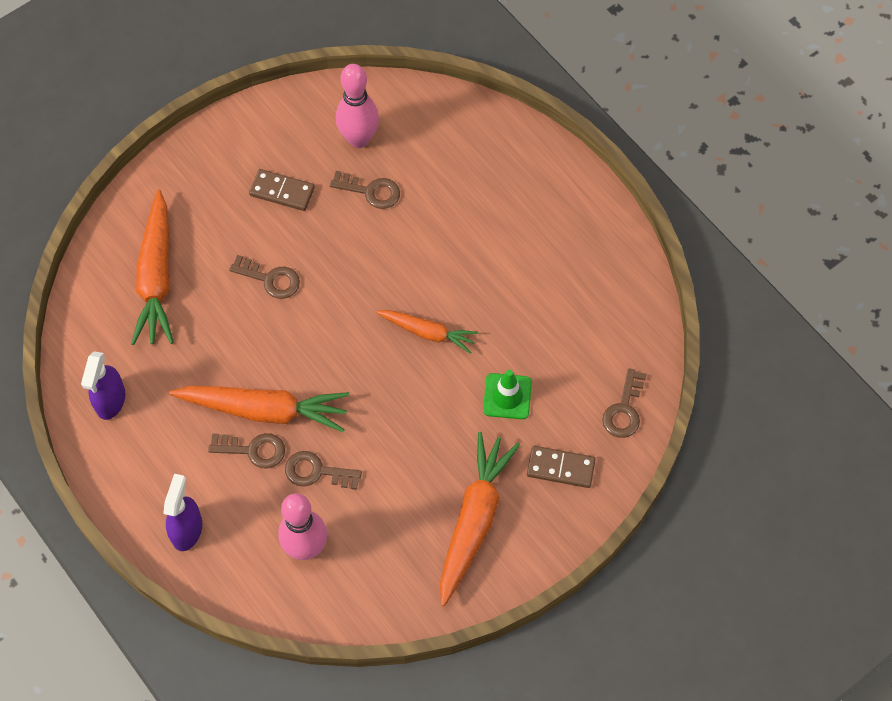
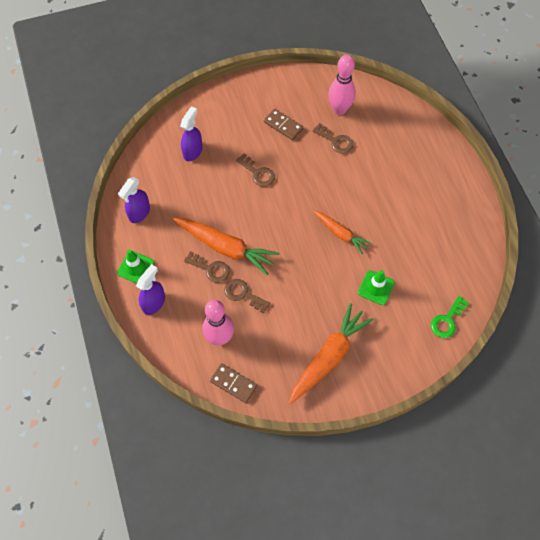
camera: 20 degrees right, 0 degrees up
orange carrot [131,190,174,345] -> purple spray bottle [180,106,202,161]
brown domino [527,446,596,488] -> brown domino moved to [210,363,257,403]
brown key [602,368,647,438] -> green key [431,296,469,338]
none -> green traffic cone [117,249,155,284]

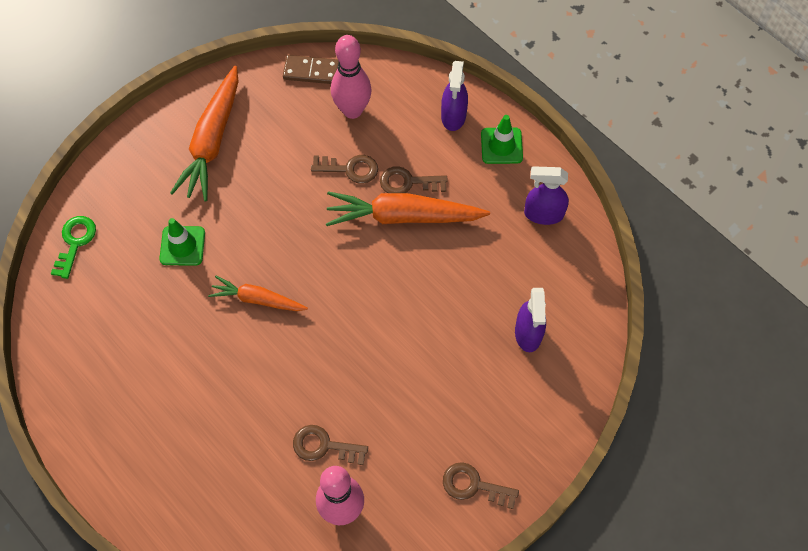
camera: 155 degrees right, 0 degrees up
purple spray bottle [118,177,150,223] -> purple spray bottle turned 90 degrees counterclockwise [524,166,569,225]
brown key [236,153,275,187] -> brown key moved to [443,462,519,509]
brown domino [264,109,304,140] -> none

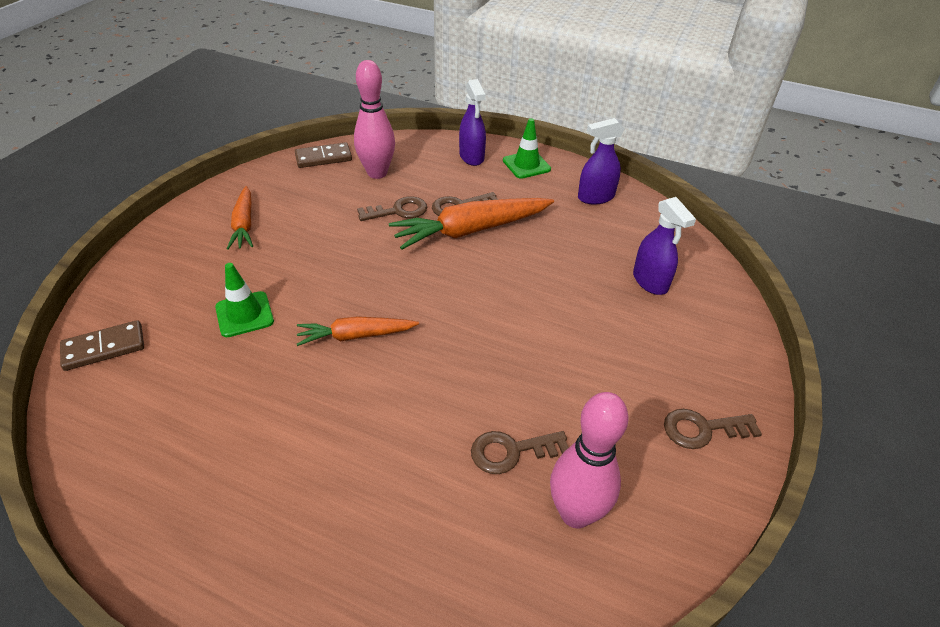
camera: 25 degrees left, 20 degrees down
green key [51,216,96,279] -> brown domino [60,320,144,371]
orange carrot [170,66,239,201] -> orange carrot [227,186,253,250], size x0.59

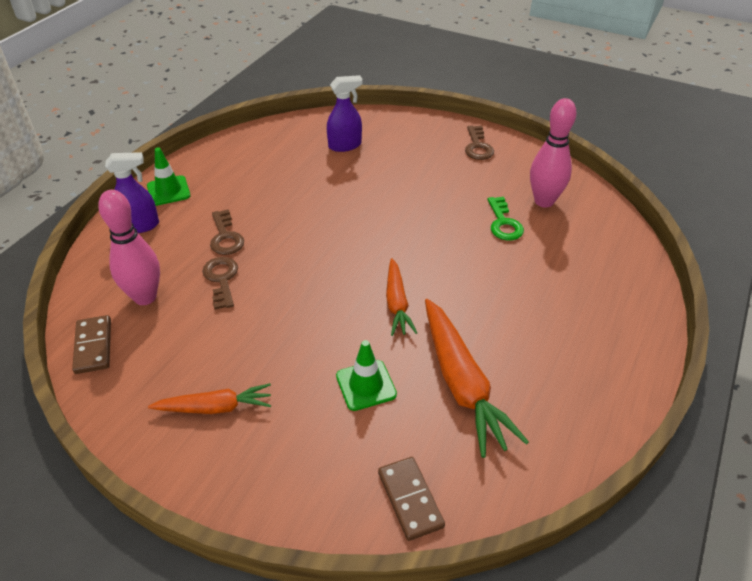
camera: 85 degrees left, 0 degrees up
orange carrot [389,198,554,250] -> orange carrot moved to [425,299,529,458]
brown key [471,431,569,474] -> green key [487,197,524,241]
purple spray bottle [578,118,625,205] -> none

